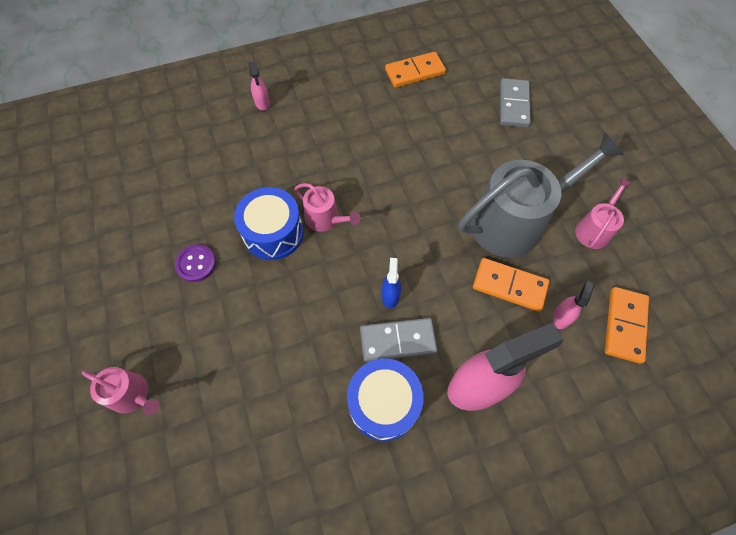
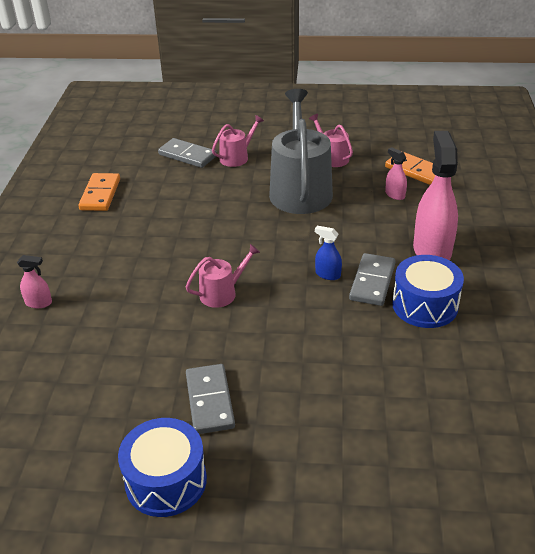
camera: 65 degrees left, 25 degrees down
pink watering can [82,367,159,415] -> pink watering can moved to [212,115,264,167]
purple button [175,245,216,282] -> grey domino [186,364,235,434]
blue drum [234,187,304,260] -> blue drum moved to [118,418,207,517]
orange domino [473,258,549,312] -> none

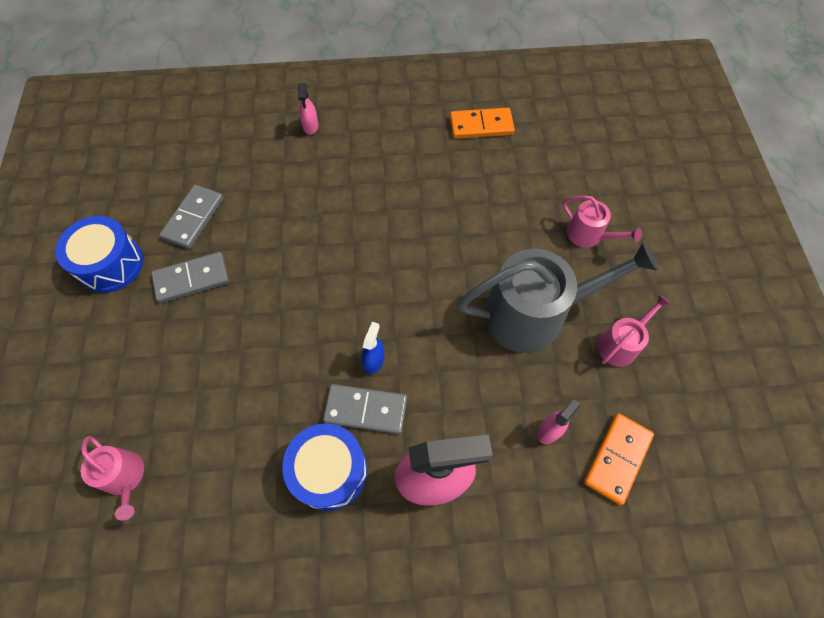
camera: 80 degrees right, 25 degrees up
grey domino [158,138,217,168] -> grey domino moved to [159,185,224,249]
pink watering can [186,244,260,308] -> pink watering can moved to [81,436,144,521]

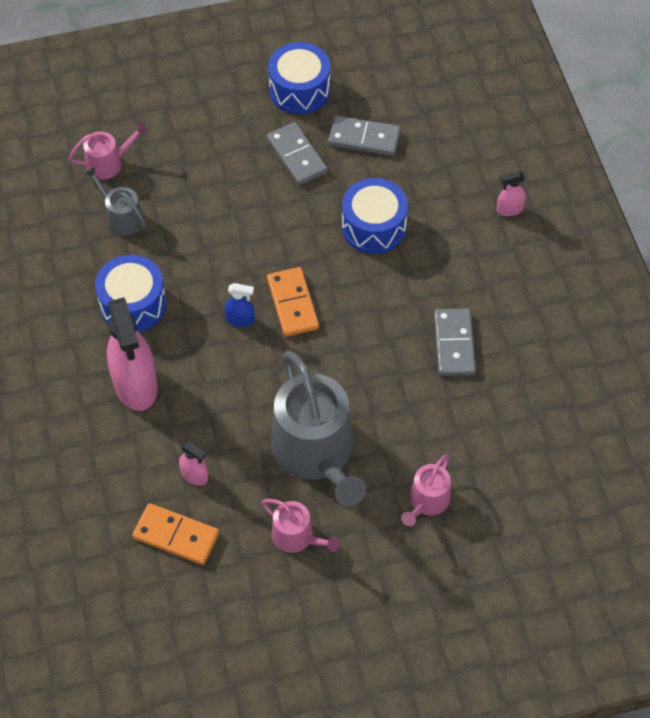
camera: 80 degrees right, 5 degrees down
pink watering can [81,436,144,521] -> pink watering can turned 150 degrees counterclockwise [69,122,148,180]
grey domino [323,384,407,434] -> grey domino moved to [434,309,476,376]
orange domino [450,108,515,139] -> orange domino moved to [267,267,319,336]
none -> grey watering can [84,166,146,236]
none -> blue drum [342,178,408,254]

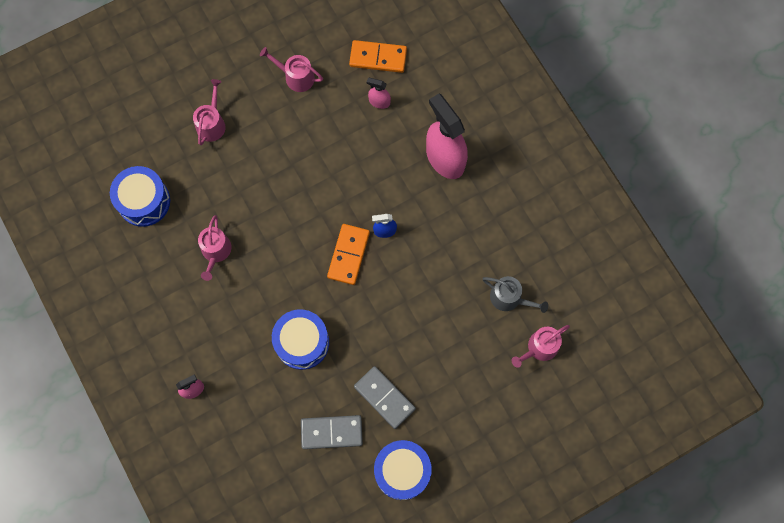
camera: 165 degrees right, 15 degrees up
blue drum [95,255,167,332] -> blue drum moved to [110,166,170,227]
orange domino [267,267,319,336] -> orange domino turned 45 degrees clockwise [327,224,370,285]
grey watering can [271,351,366,506] -> none
grey domino [434,309,476,376] -> pink watering can [198,215,232,281]

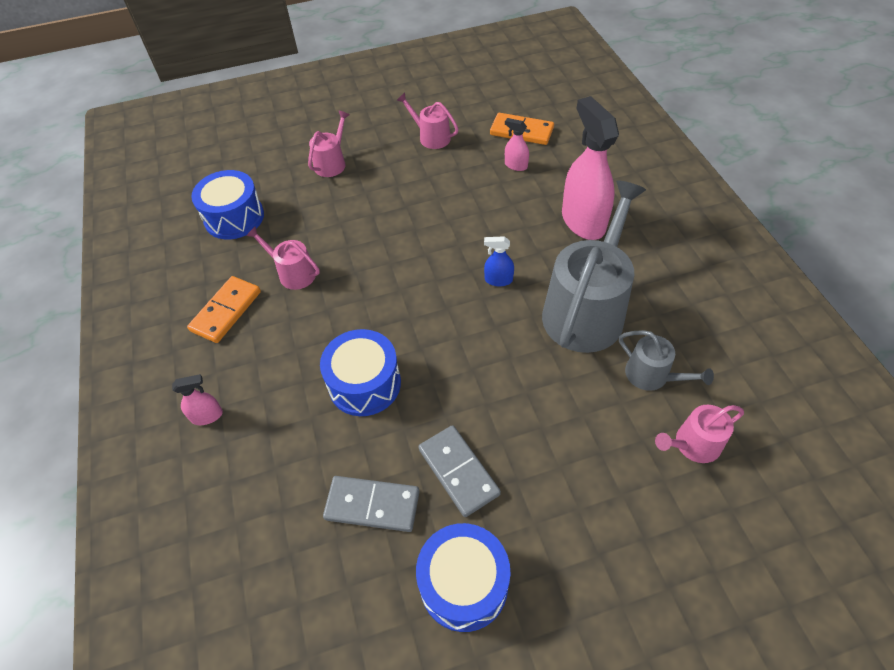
camera: 15 degrees right, 20 degrees down
pink watering can [198,215,232,281] -> pink watering can turned 105 degrees clockwise [246,226,320,290]
orange domino [327,224,370,285] -> orange domino moved to [187,276,261,343]
none -> grey watering can [542,180,646,353]

